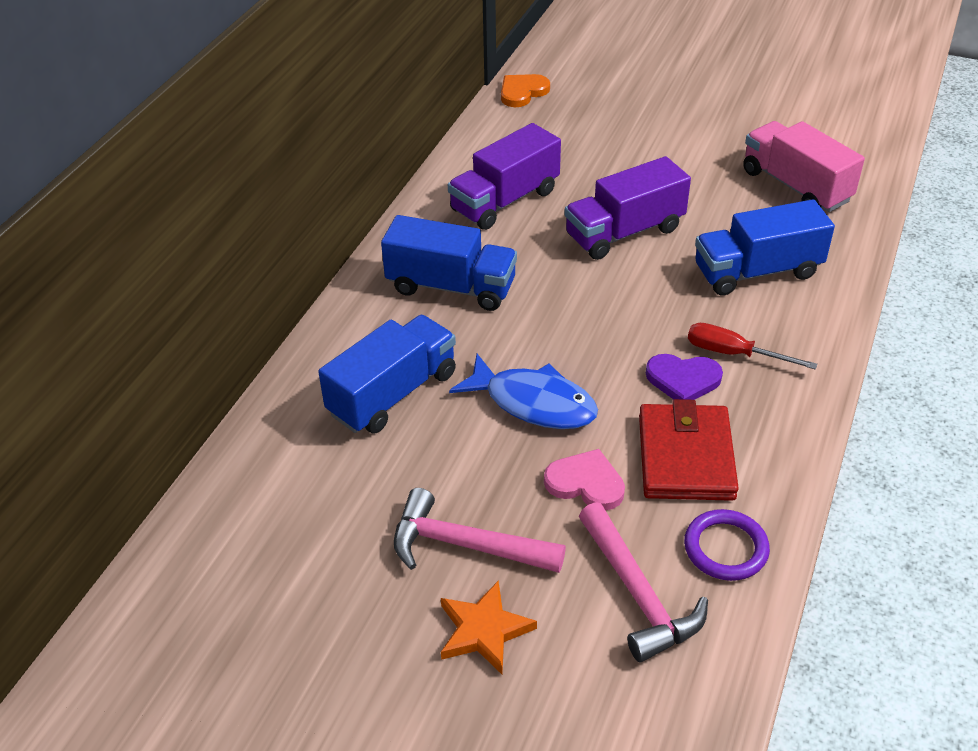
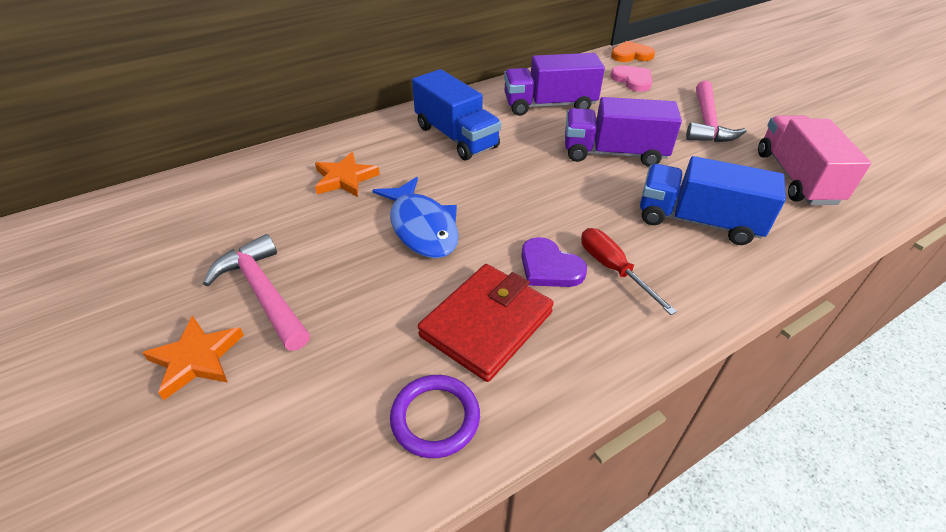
camera: 35 degrees right, 0 degrees up
blue truck [318,315,456,434] -> orange star [315,152,380,197]
pink heart [544,449,625,510] -> pink heart moved to [610,65,652,92]
pink hammer [579,502,708,662] -> pink hammer moved to [686,81,747,142]

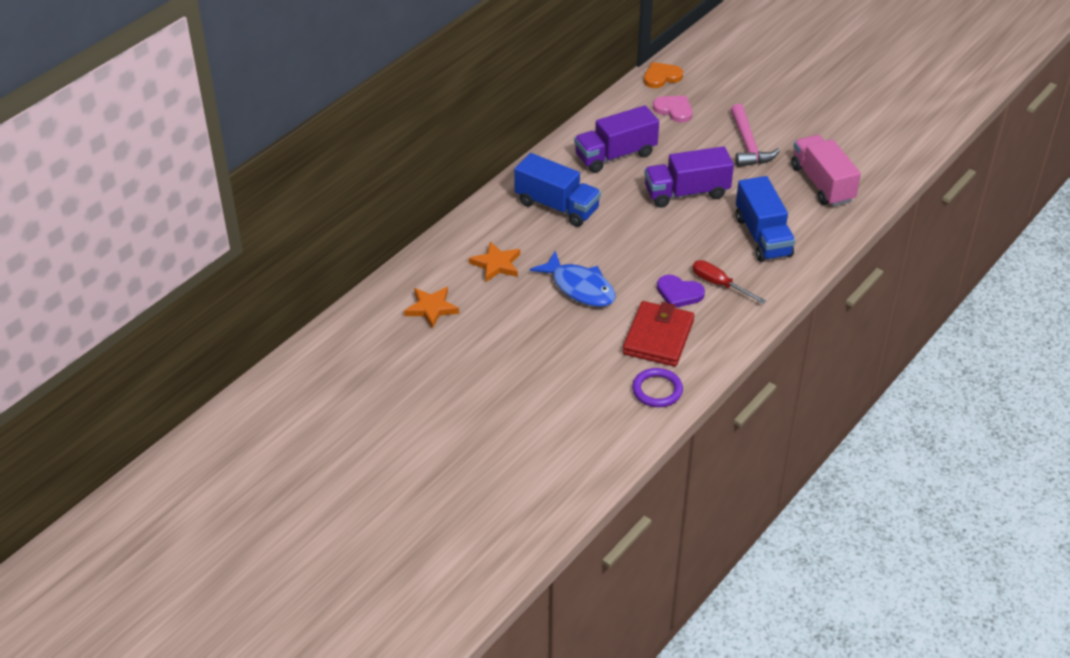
camera: 20 degrees left, 0 degrees up
orange star [142,316,244,400] -> orange star moved to [404,287,459,329]
pink hammer [203,234,310,351] -> none
blue truck [640,156,786,245] -> blue truck turned 105 degrees counterclockwise [736,176,795,262]

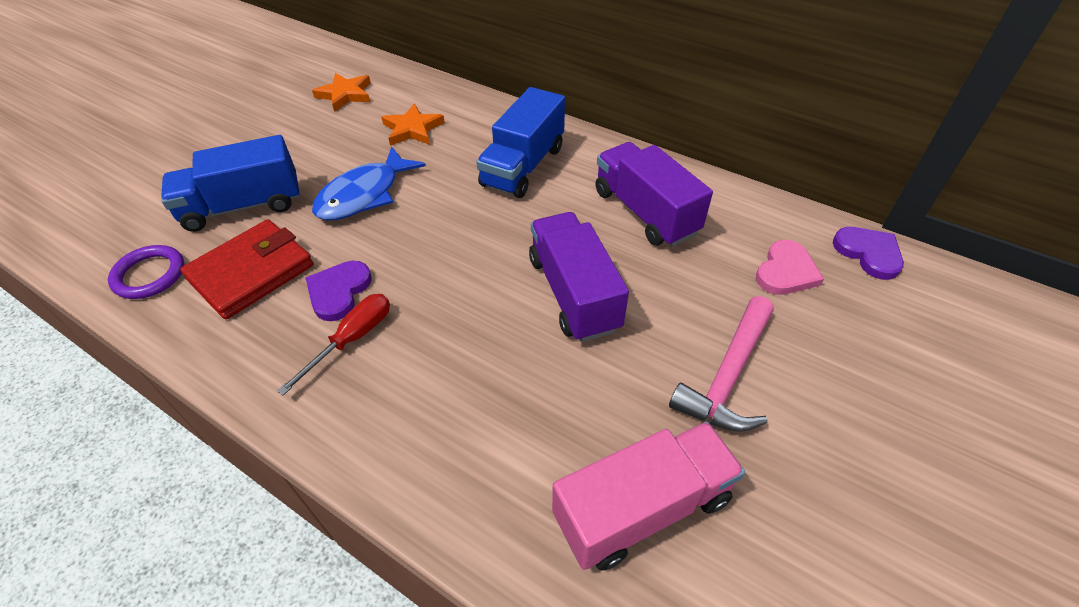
camera: 85 degrees right, 5 degrees up
red wallet [623,301,694,367] -> red wallet turned 60 degrees counterclockwise [180,219,313,319]
orange heart [644,62,683,88] -> purple heart [833,227,904,280]
pink hammer [731,104,780,167] -> pink hammer turned 45 degrees counterclockwise [669,296,774,432]
blue truck [736,176,795,262] -> blue truck moved to [161,135,300,232]

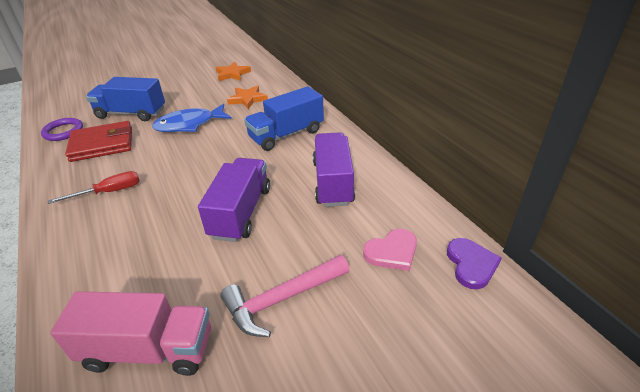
camera: 30 degrees right, 10 degrees down
purple heart [306,261,372,321] -> none

